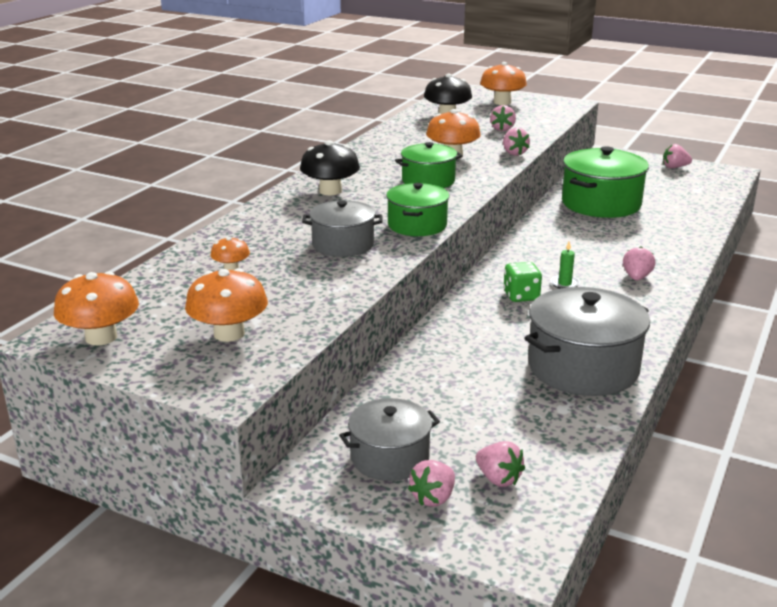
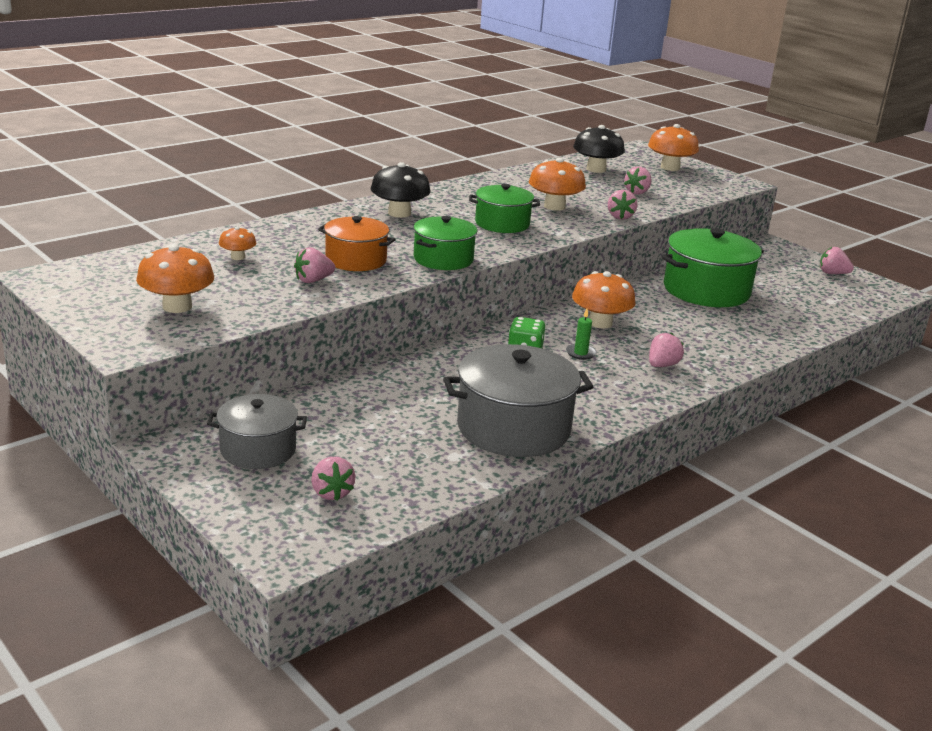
camera: 20 degrees right, 0 degrees up
orange mushroom [54,271,139,345] -> orange mushroom moved to [572,271,636,329]
grey pot [302,200,382,257] -> orange pot [318,216,396,271]
pink strawberry [408,460,455,507] -> pink strawberry moved to [294,247,335,283]

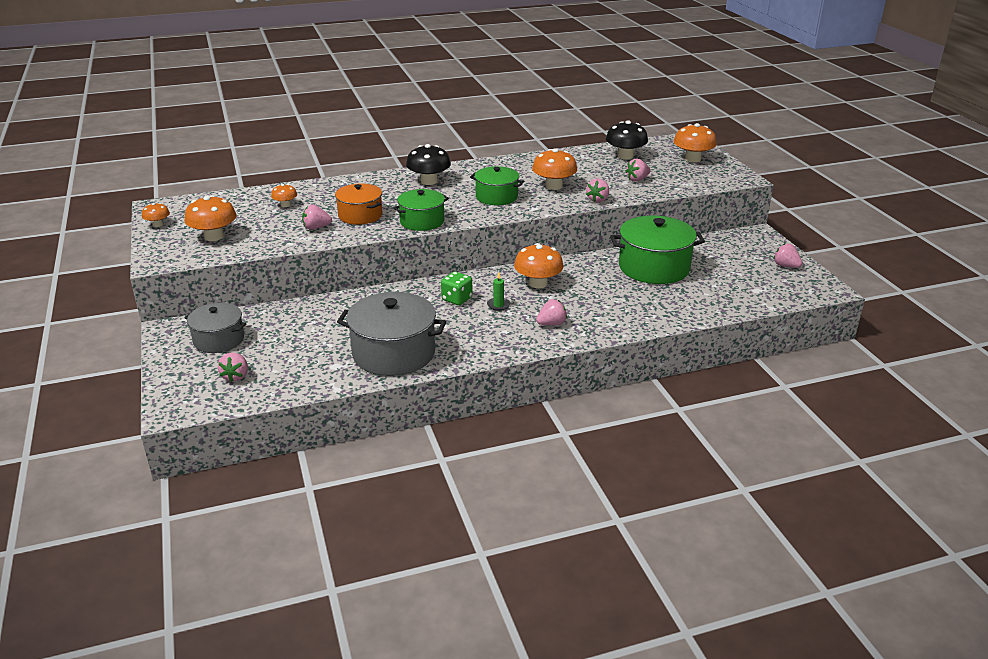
camera: 25 degrees right, 5 degrees up
none -> orange mushroom [142,203,170,227]

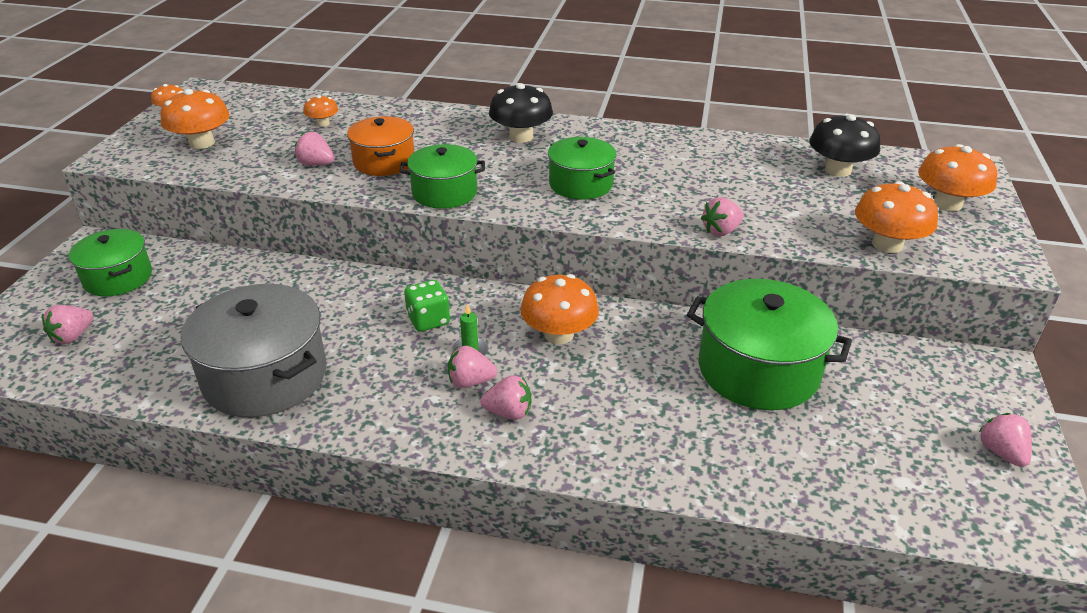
camera: 30 degrees right, 5 degrees up
grey pot [185,303,246,353] -> green pot [69,229,152,296]
orange mushroom [532,148,577,190] -> orange mushroom moved to [855,181,938,253]
pink strawberry [625,159,650,182] -> pink strawberry moved to [448,346,497,388]

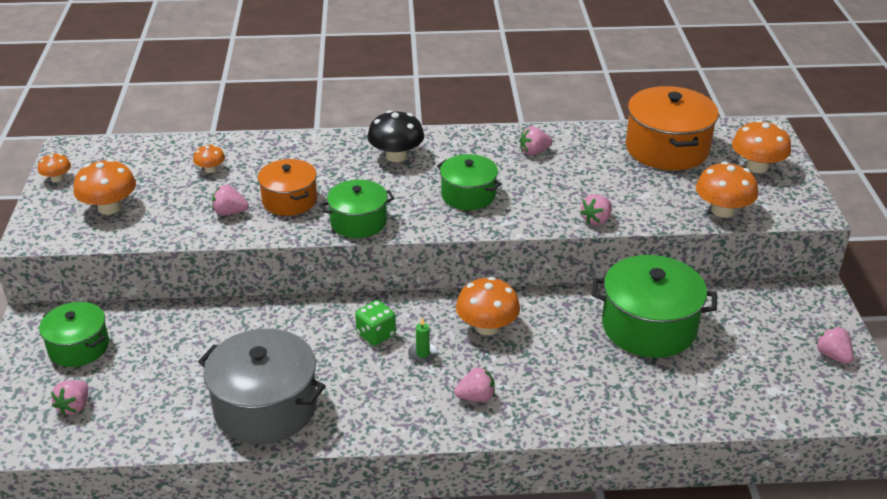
camera: 15 degrees left, 0 degrees up
pink strawberry [448,346,497,388] -> pink strawberry moved to [520,126,553,155]
black mushroom [809,114,880,177] -> orange pot [626,86,719,170]

